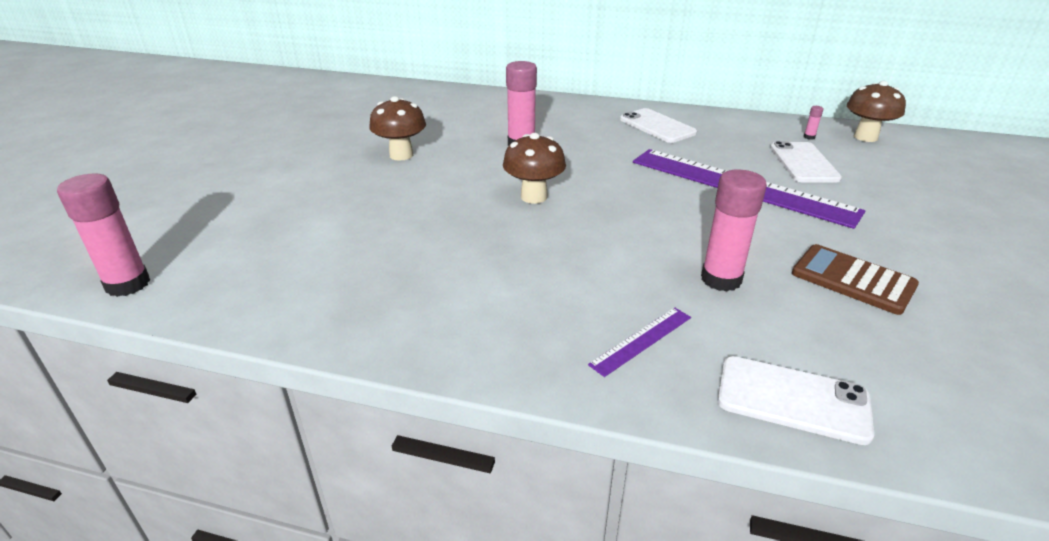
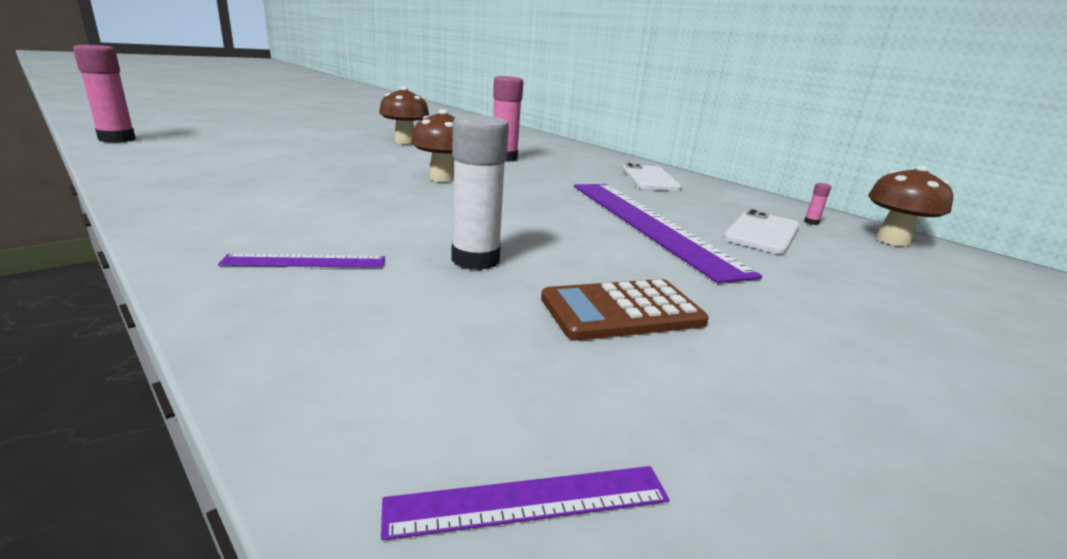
camera: 30 degrees right, 10 degrees down
pink glue stick [701,169,767,292] -> white glue stick [451,115,509,270]
white phone [717,356,874,445] -> none
brown calculator [792,244,919,315] -> brown calculator turned 90 degrees counterclockwise [541,279,709,341]
none -> purple ruler [381,466,669,540]

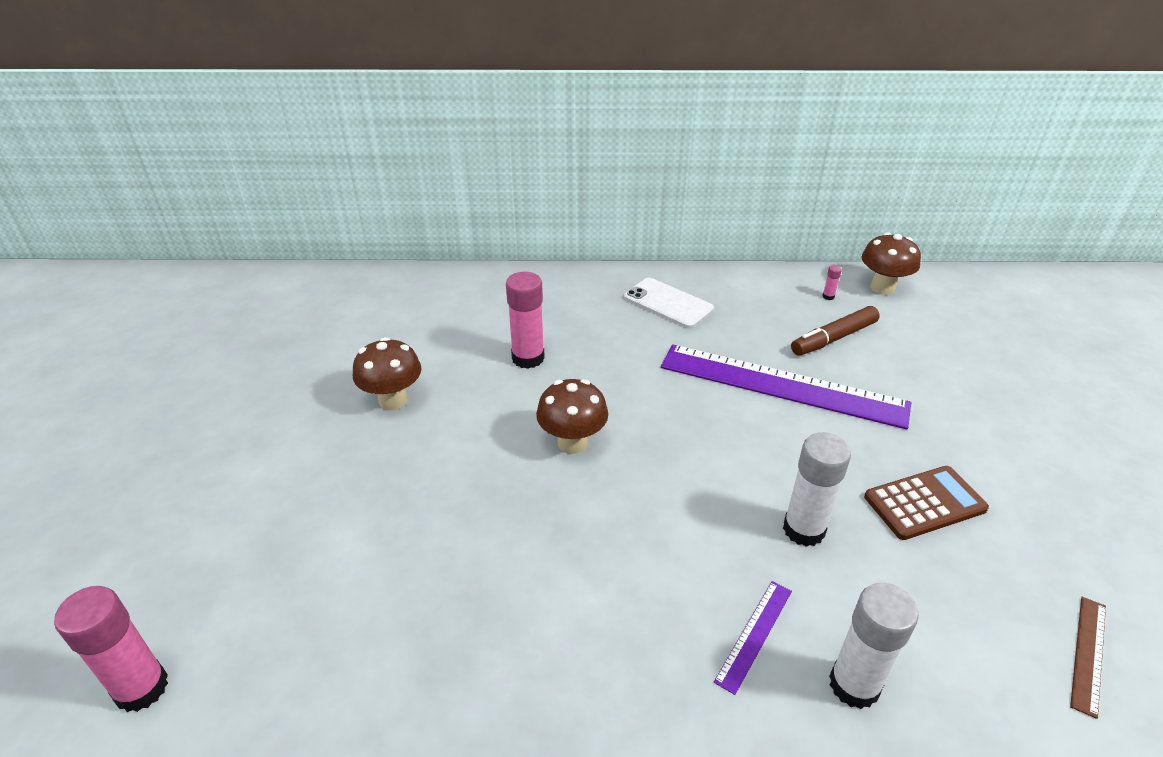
camera: 45 degrees left, 15 degrees up
purple ruler [381,466,669,540] -> brown ruler [1070,597,1106,719]
brown calculator [541,279,709,341] -> brown calculator turned 135 degrees counterclockwise [864,466,989,540]
white phone [723,210,800,254] -> brown marker [791,306,880,355]
none -> white glue stick [829,583,919,709]

